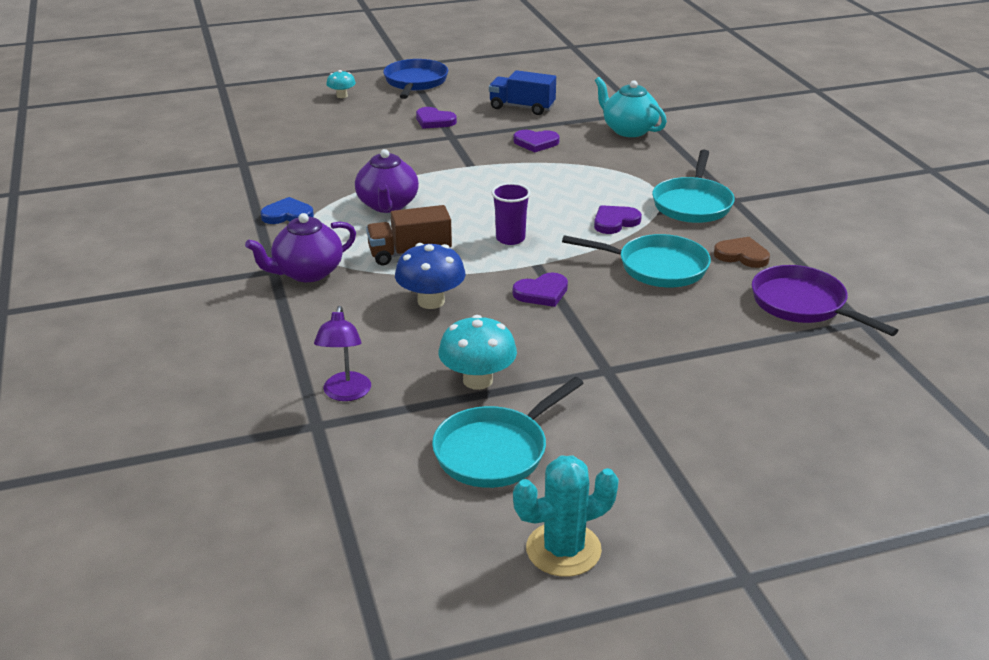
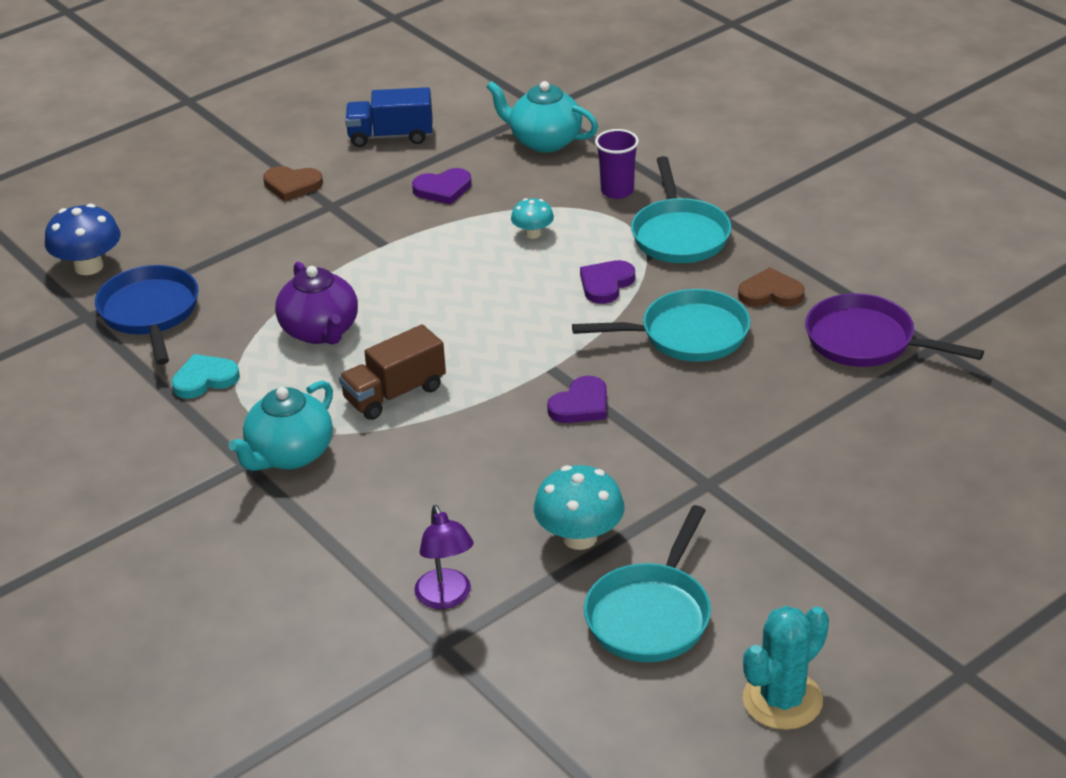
camera: 20 degrees left, 5 degrees up
purple teapot [245,213,356,282] -> turquoise teapot [228,381,333,471]
blue heart [261,197,314,224] -> turquoise heart [171,354,240,399]
turquoise mushroom [326,70,356,98] -> turquoise mushroom moved to [511,198,554,239]
blue pan [383,59,448,99] -> blue pan moved to [95,265,199,365]
blue mushroom [395,243,465,309] -> blue mushroom moved to [45,204,121,275]
purple heart [416,107,457,129] -> brown heart [263,166,323,201]
purple cup [491,183,531,245] -> purple cup moved to [595,129,639,199]

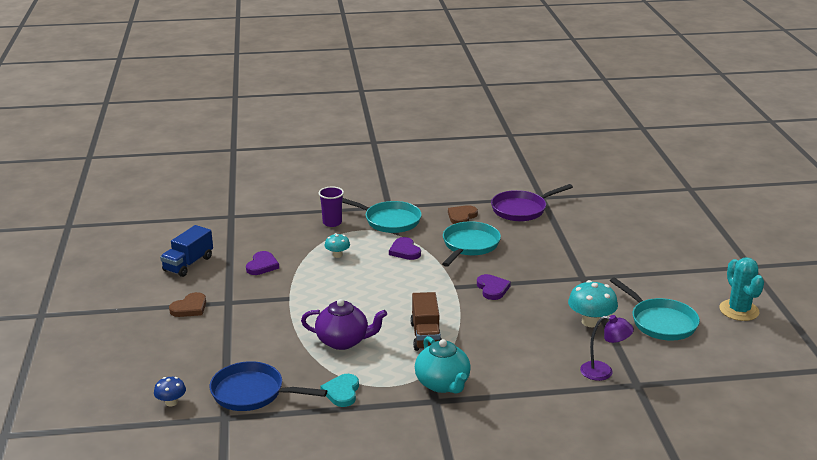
camera: 60 degrees left, 10 degrees down
blue mushroom [45,204,121,275] -> blue mushroom [154,377,186,407], size x0.58
turquoise teapot [486,81,598,152] -> none

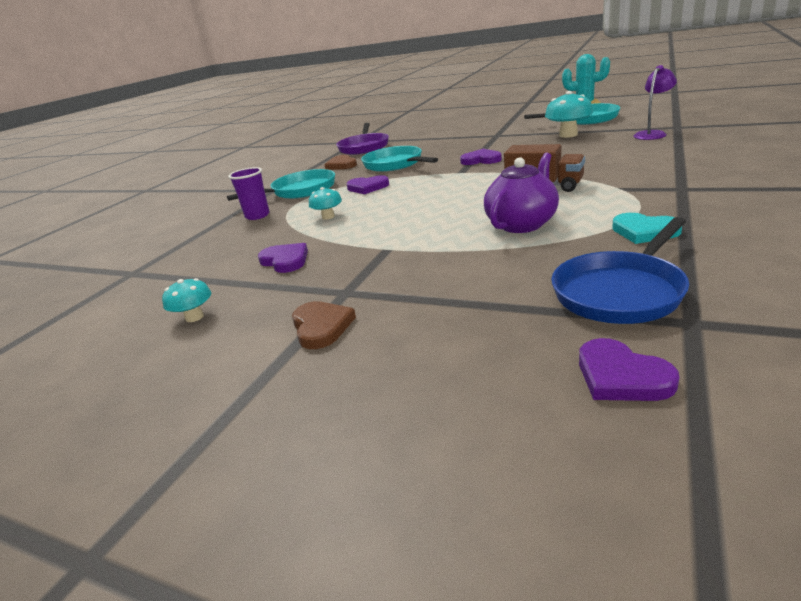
camera: 55 degrees left, 0 degrees up
blue mushroom [154,377,186,407] -> purple heart [579,338,680,401]
blue truck [160,225,213,277] -> turquoise mushroom [162,278,211,322]
turquoise teapot [415,336,471,394] -> none

